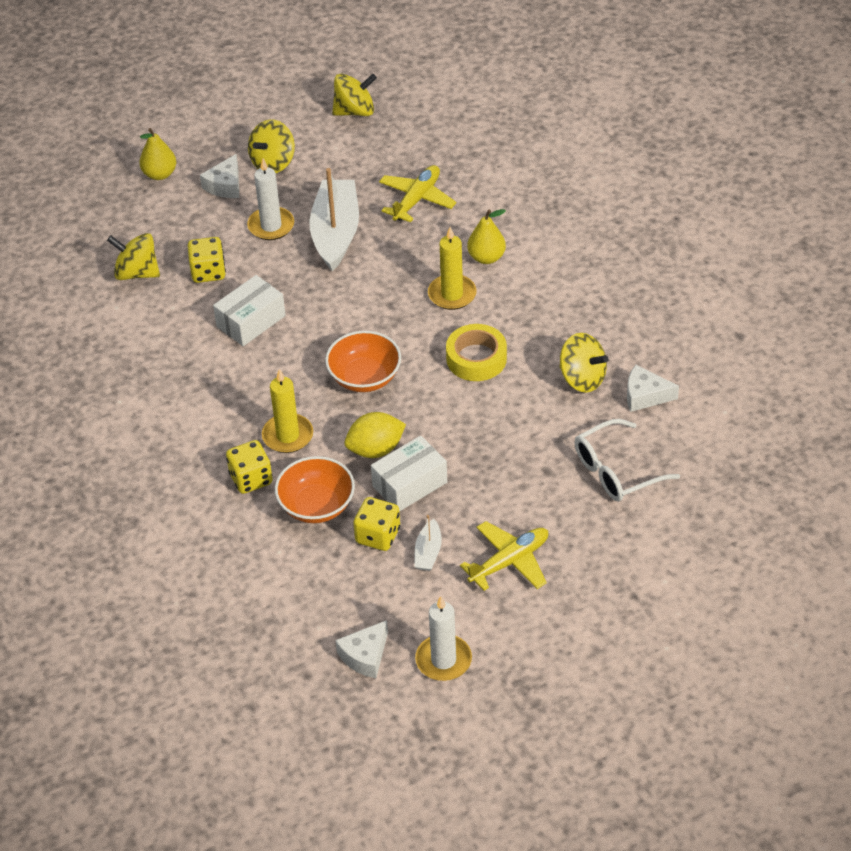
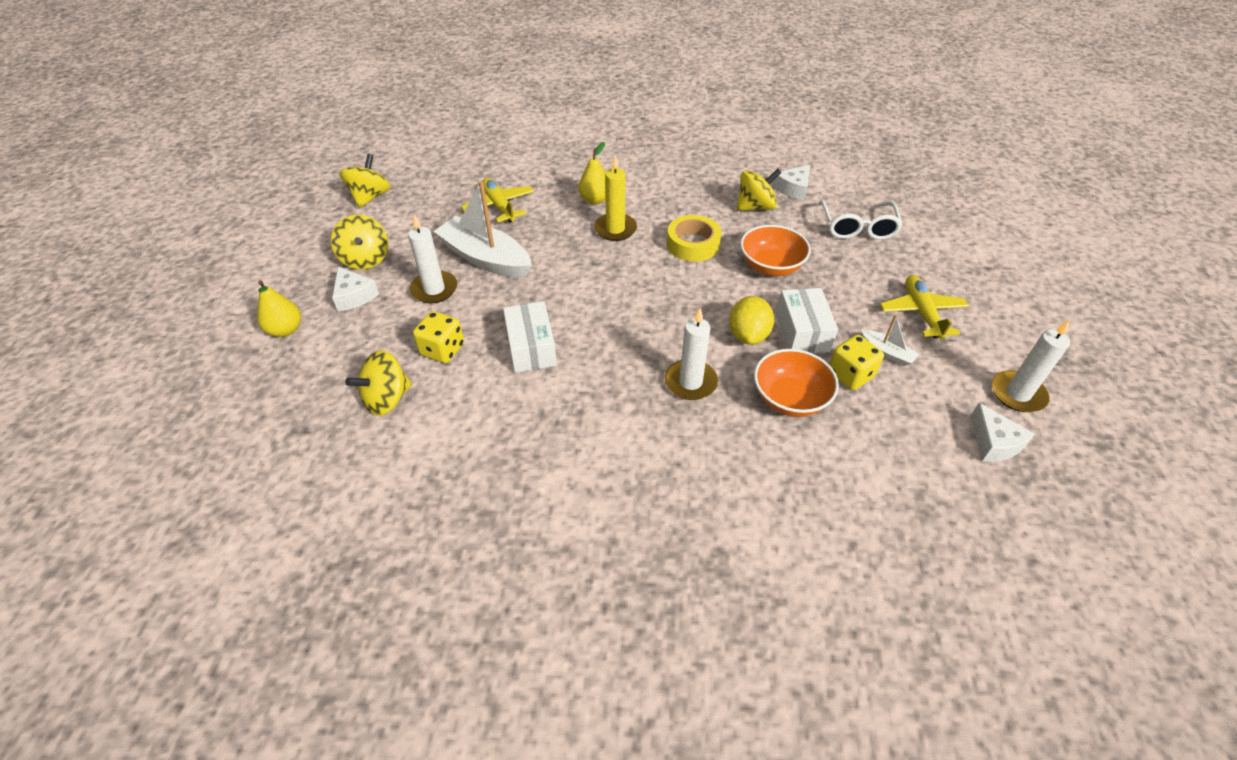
camera: 60 degrees left, 0 degrees up
yellow dice [226,440,273,494] -> none
yellow candle [262,369,313,453] -> white candle [665,308,718,400]
orange bowl [325,331,401,392] -> orange bowl moved to [740,225,811,276]

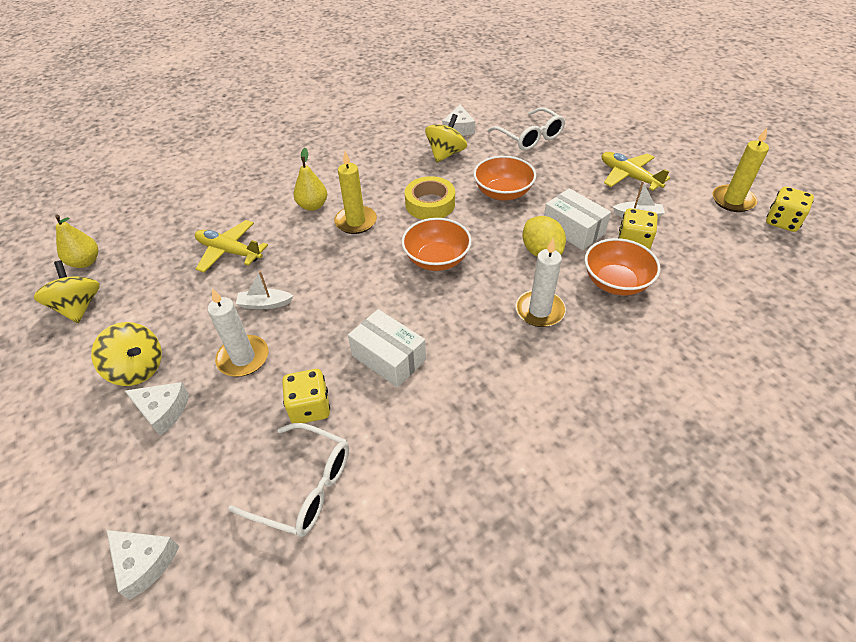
camera: 35 degrees left, 0 degrees up
yellow pear [257,280,301,337] -> yellow pear moved to [55,215,98,268]
yellow spinning top [345,350,412,416] -> white glasses [228,423,349,537]
white boat [433,181,532,278] -> white boat [236,271,293,309], size x0.46
white cheese [971,403,1035,462] -> white cheese moved to [107,530,179,600]
white candle [992,319,1070,412] -> yellow candle [712,128,769,212]
none -> orange bowl [402,218,472,271]
none -> yellow dice [766,187,814,232]

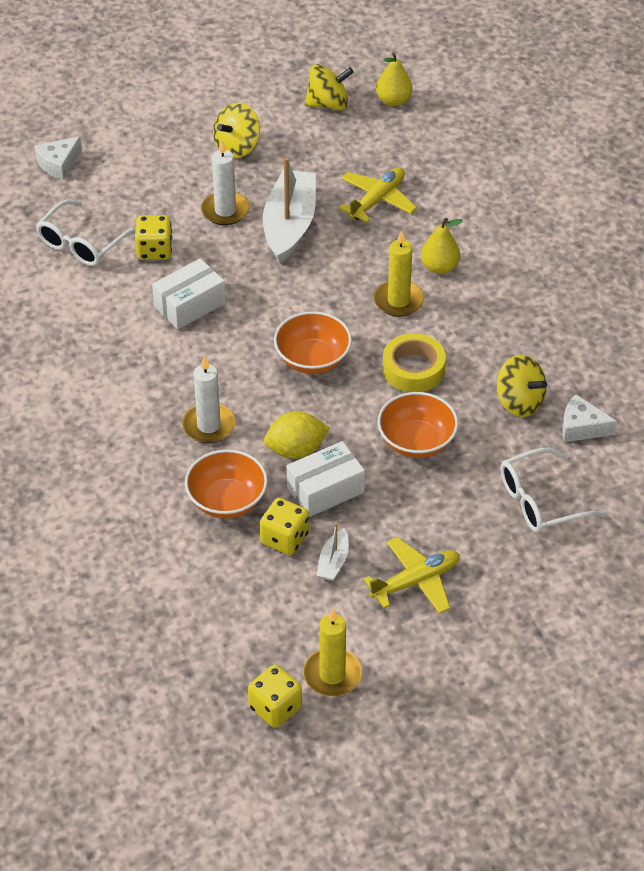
camera: 100 degrees right, 0 degrees up
white cheese [125,382,189,436] -> none
white boat [236,271,293,309] -> white boat [263,157,316,263], size x2.19

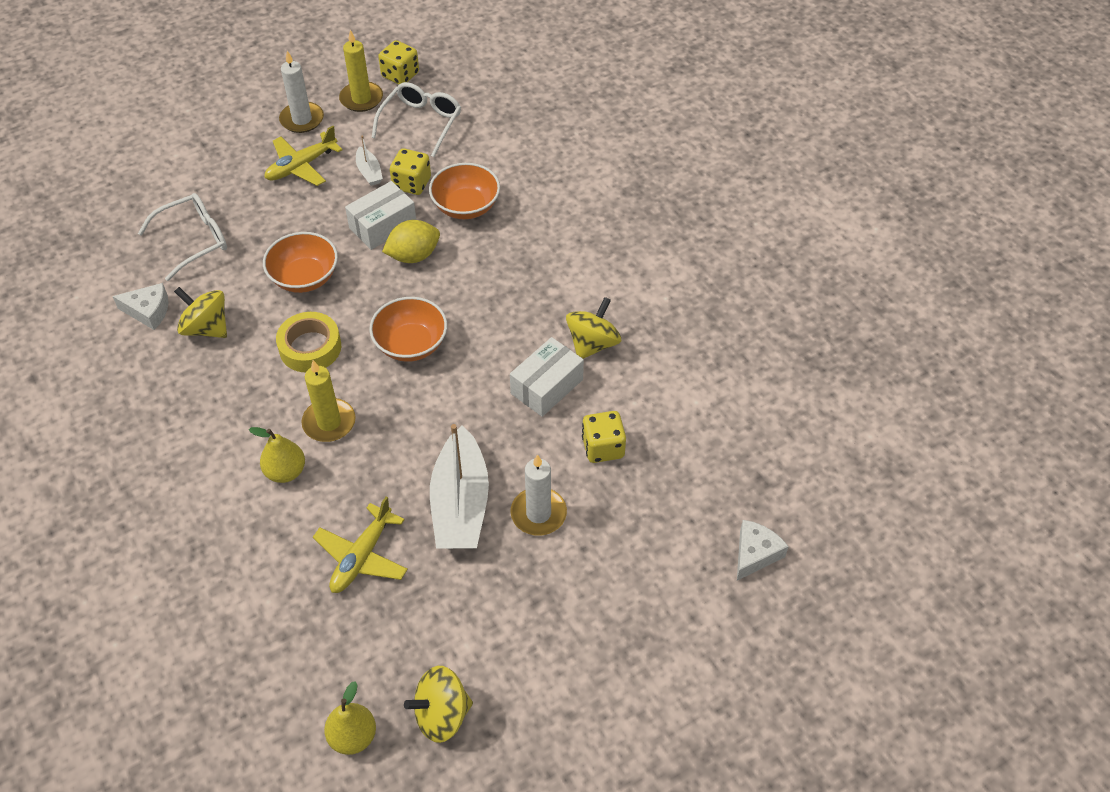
camera: 170 degrees right, 5 degrees up
white glasses [36,200,135,266] -> white glasses moved to [371,82,461,157]
white candle [182,356,235,443] -> white candle moved to [279,51,324,133]
yellow spinning top [213,103,260,158] -> yellow spinning top moved to [566,297,621,359]
white boat [316,523,349,581] -> white boat turned 150 degrees clockwise [356,135,383,186]

